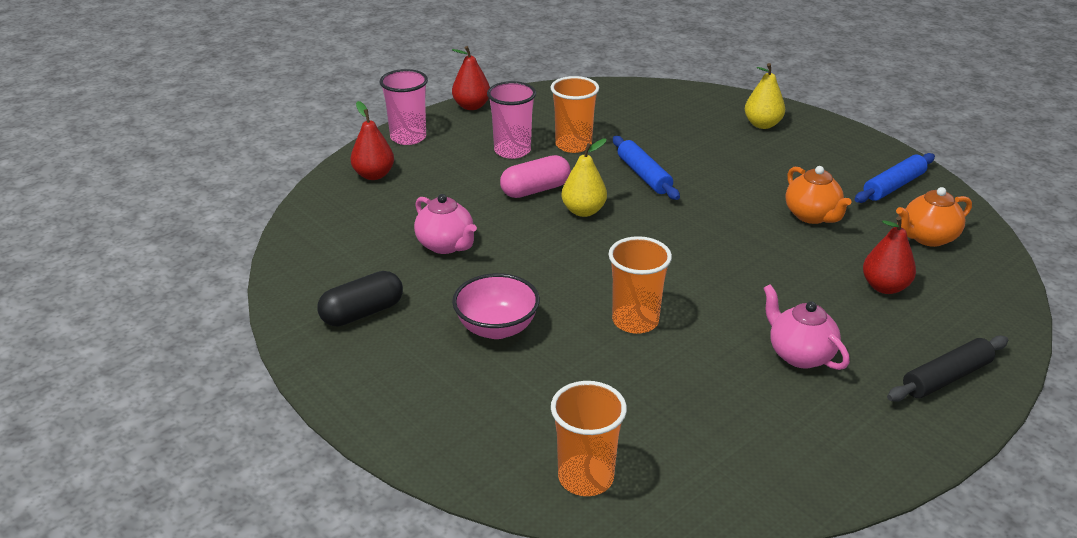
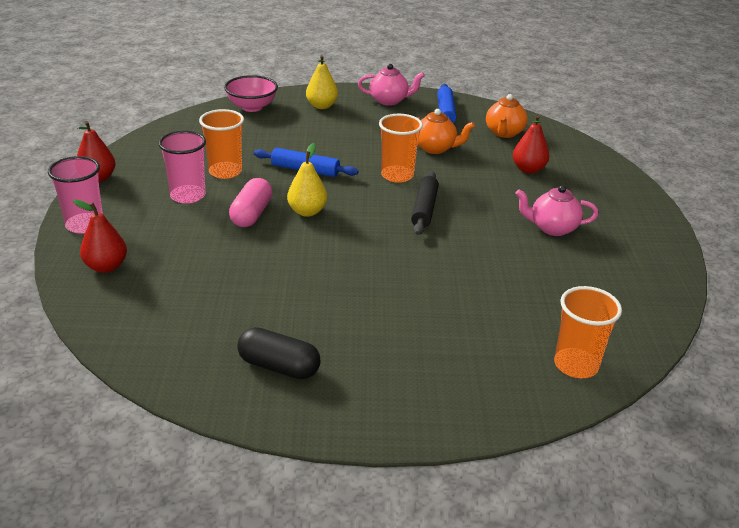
camera: 50 degrees left, 0 degrees up
black capsule [317,271,403,327] -> black capsule turned 75 degrees counterclockwise [237,327,320,379]
pink teapot [414,194,477,254] -> pink teapot moved to [358,64,425,106]
pink bowl [452,273,540,339] -> pink bowl moved to [224,75,278,112]
orange cup [608,236,672,334] -> orange cup moved to [379,114,423,183]
black rolling pin [887,336,1008,402] -> black rolling pin moved to [411,171,439,235]

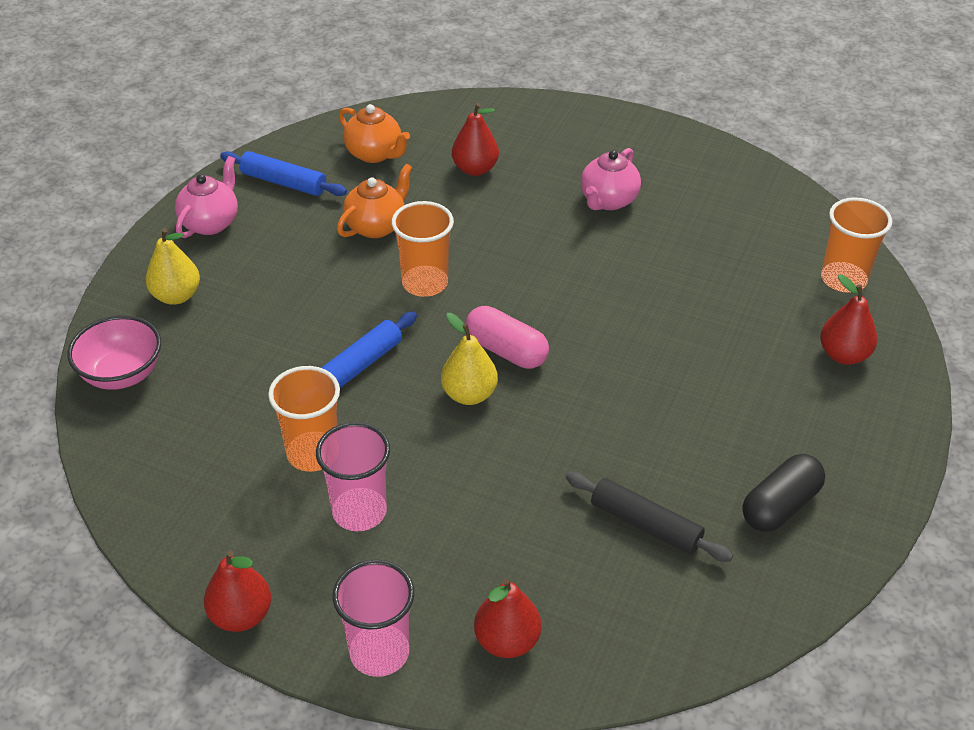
camera: 65 degrees left, 10 degrees up
pink capsule [229,178,272,227] -> pink capsule moved to [465,306,549,369]
black rolling pin [411,171,439,235] -> black rolling pin moved to [566,472,733,562]
none -> red pear [820,274,877,365]

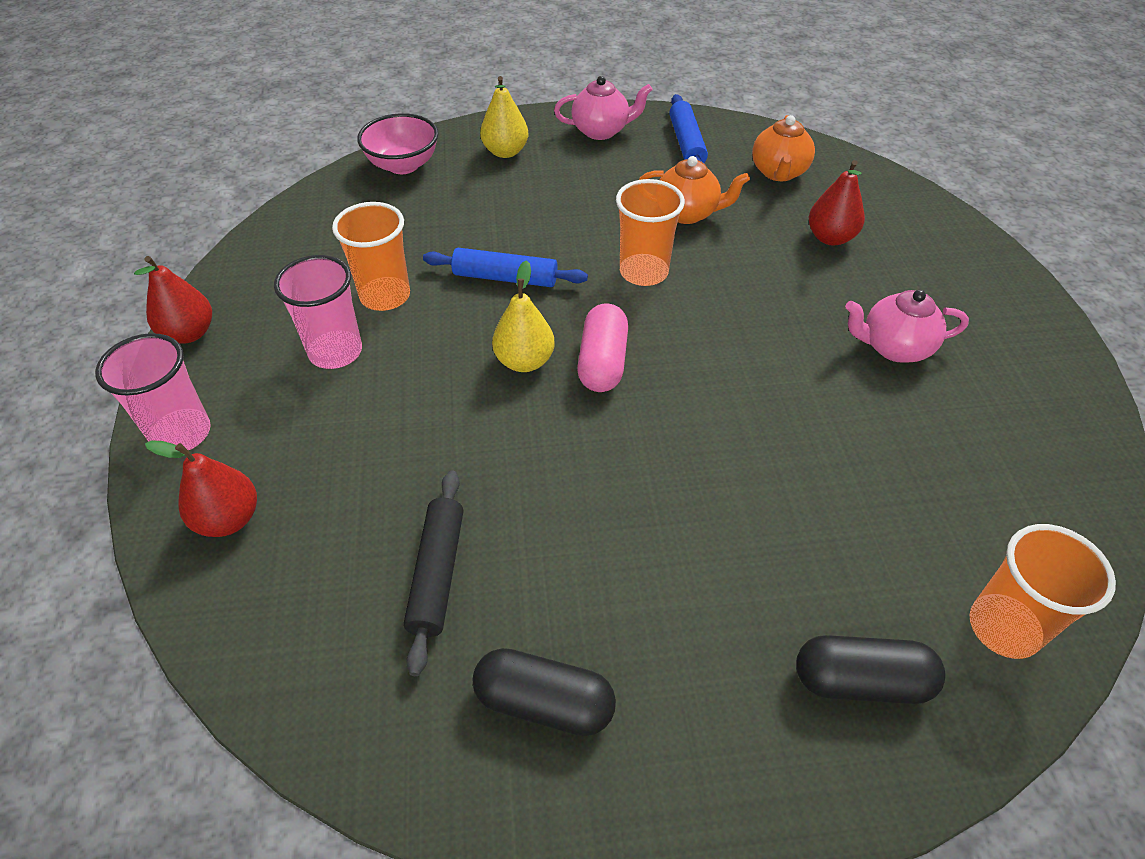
camera: 60 degrees right, 5 degrees up
red pear [820,274,877,365] -> black capsule [796,635,946,704]

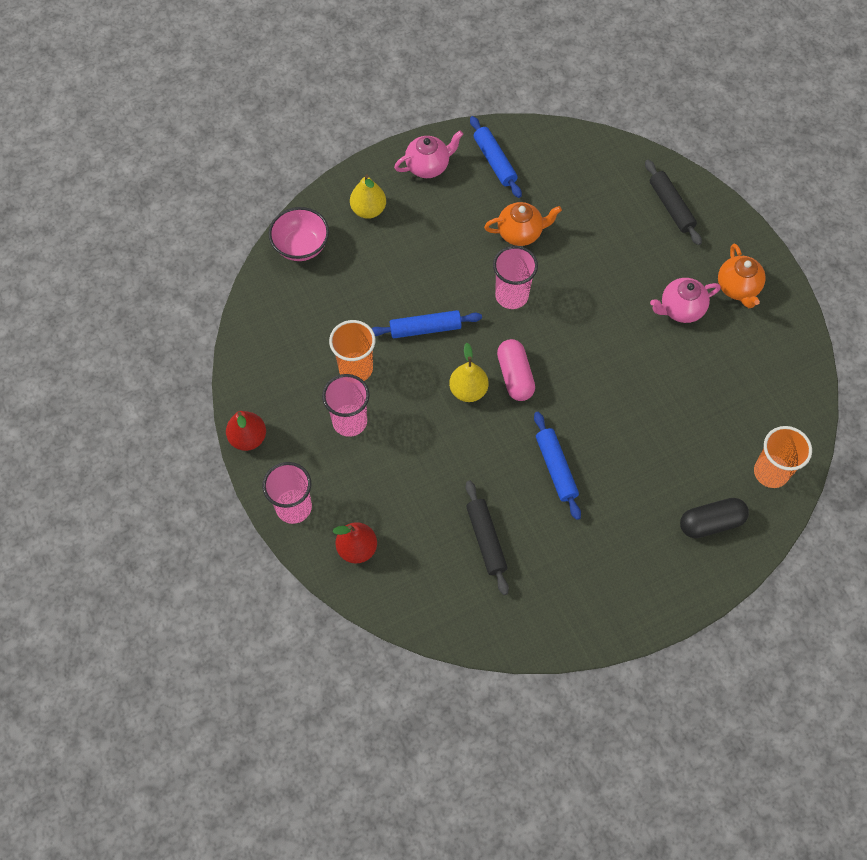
camera: 20 degrees left, 15 degrees up
black capsule [473,648,616,736] -> none
orange cup [616,179,685,286] -> pink cup [493,246,538,309]
orange teapot [752,115,815,182] -> orange teapot moved to [718,243,766,308]
red pear [809,160,865,246] -> none
none -> blue rolling pin [534,412,581,520]
none -> black rolling pin [645,160,702,245]

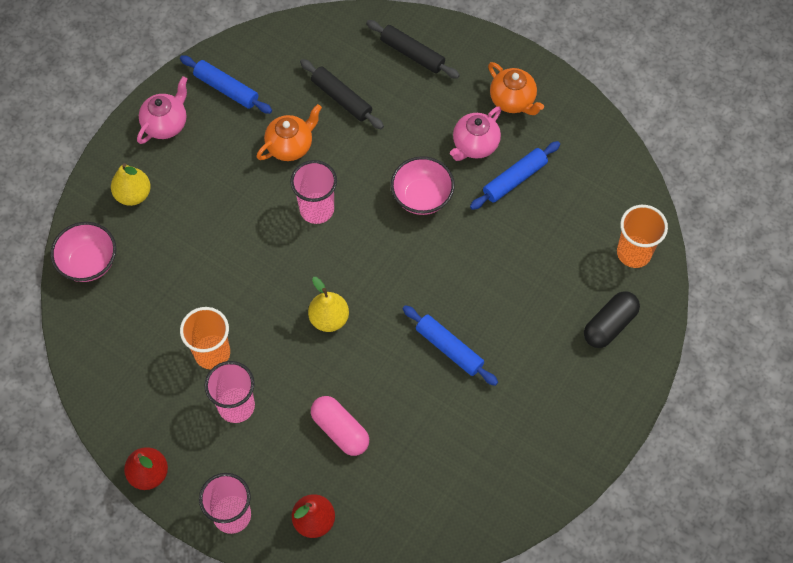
camera: 30 degrees left, 0 degrees up
blue rolling pin [371,310,482,338] -> blue rolling pin moved to [470,141,560,210]
black rolling pin [466,480,509,595] -> black rolling pin moved to [300,59,384,129]
pink capsule [497,339,535,401] -> pink capsule moved to [311,396,369,456]
none -> pink bowl [391,156,455,215]

